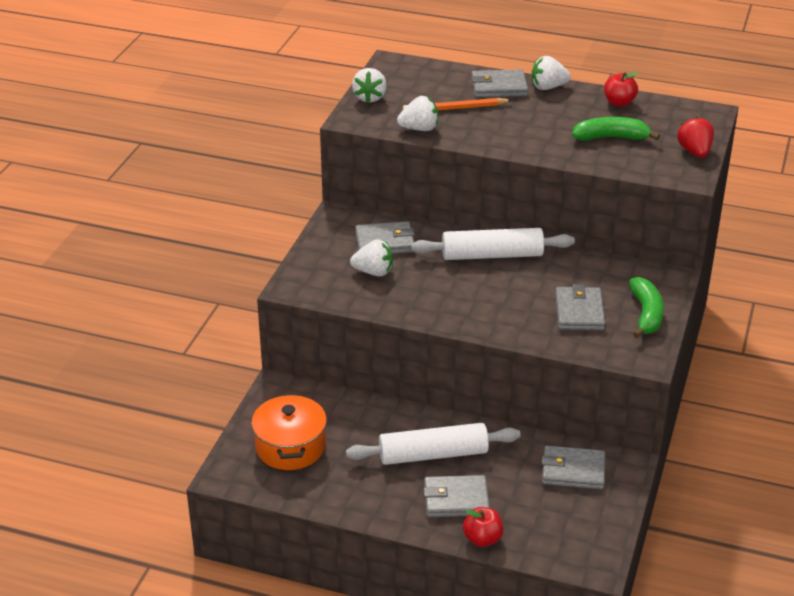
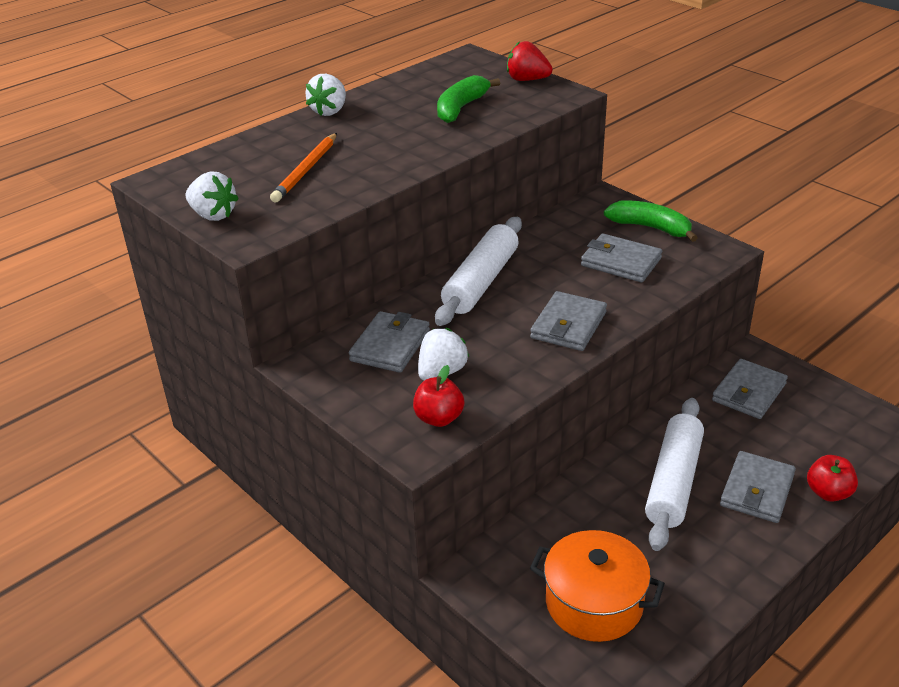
camera: 60 degrees left, 0 degrees up
white strawberry [397,96,438,131] -> none
grey wallet [471,69,528,98] -> grey wallet moved to [530,291,607,351]
red apple [604,72,638,107] -> red apple moved to [413,365,465,427]

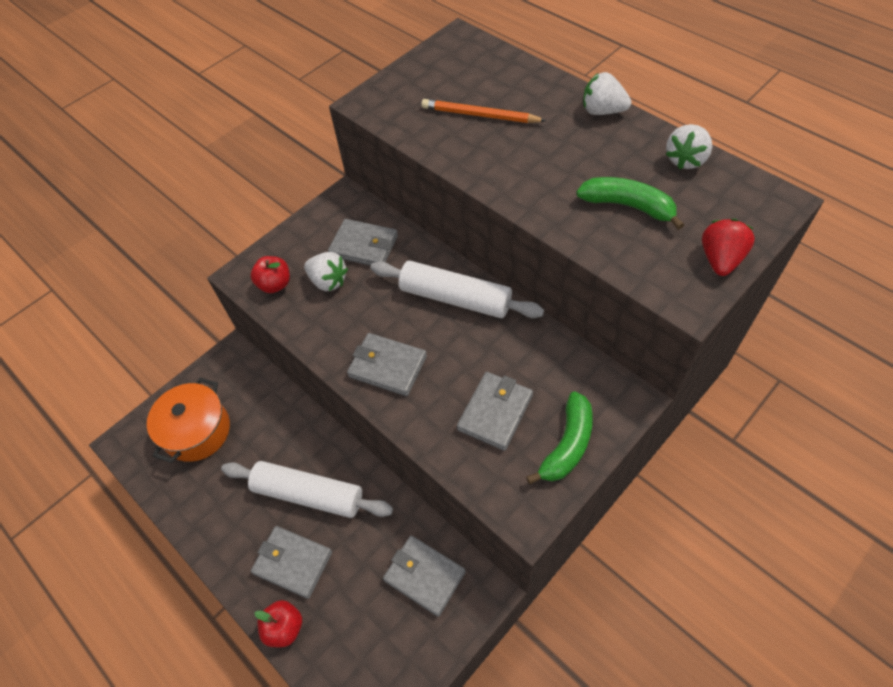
camera: 90 degrees right, 20 degrees up
white strawberry [185,172,239,221] -> white strawberry moved to [666,124,712,170]

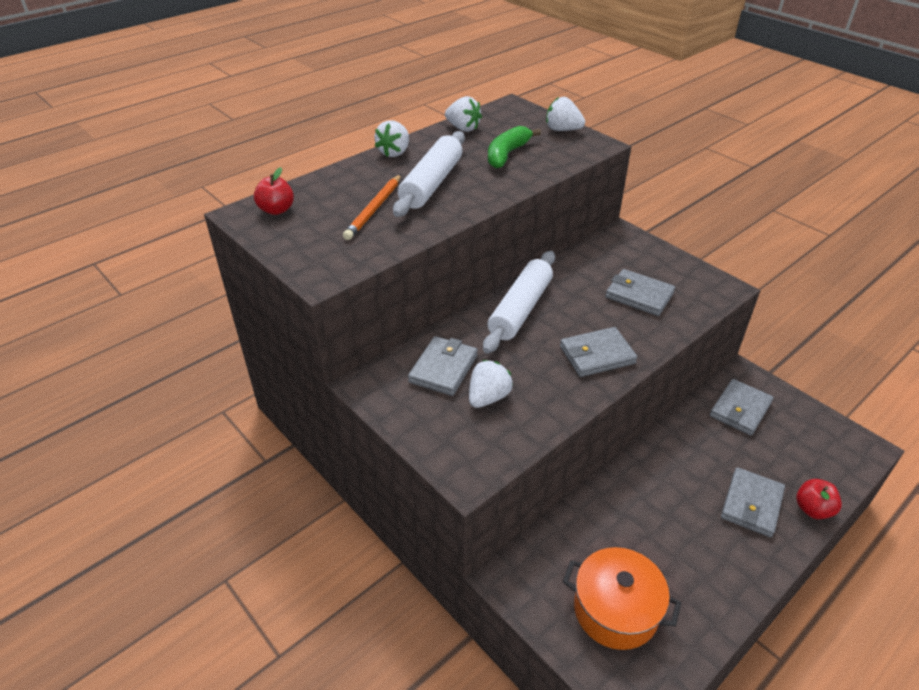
camera: 90 degrees left, 15 degrees down
white rolling pin [221,461,393,518] -> white rolling pin moved to [393,131,465,217]
red apple [250,256,290,293] -> red apple moved to [254,167,294,215]
grey wallet [347,333,427,396] -> grey wallet turned 45 degrees clockwise [560,327,638,377]
green banana [526,391,593,484] -> none
red strawberry [702,219,755,276] -> white strawberry [546,97,585,131]

